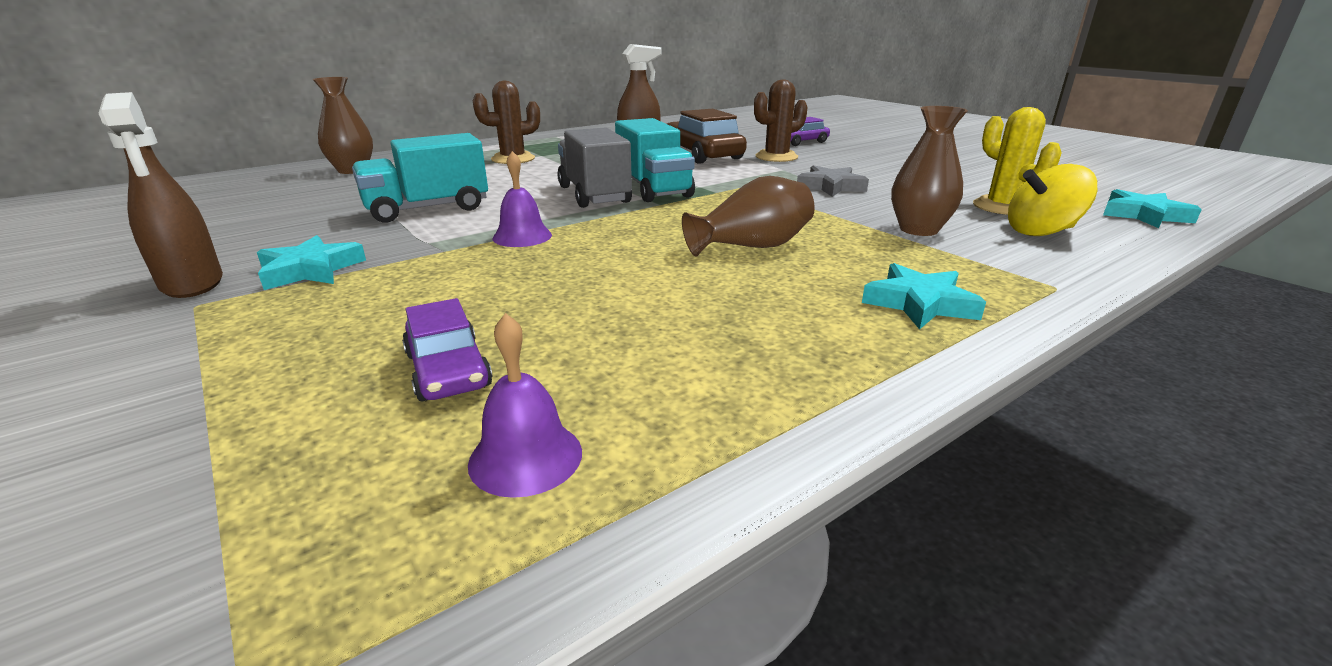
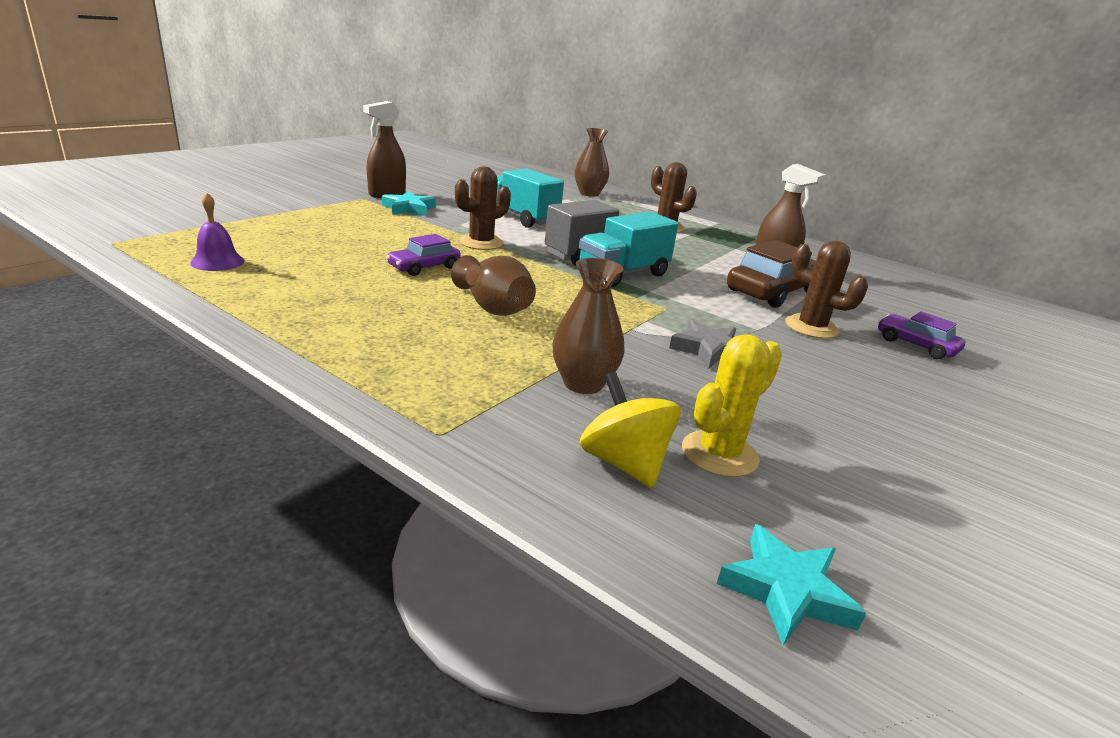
camera: 70 degrees right, 0 degrees up
purple car [402,298,492,402] -> purple car moved to [386,234,461,276]
purple bell [493,151,552,247] -> brown cactus [455,167,511,250]
turquoise star [862,263,986,330] -> none

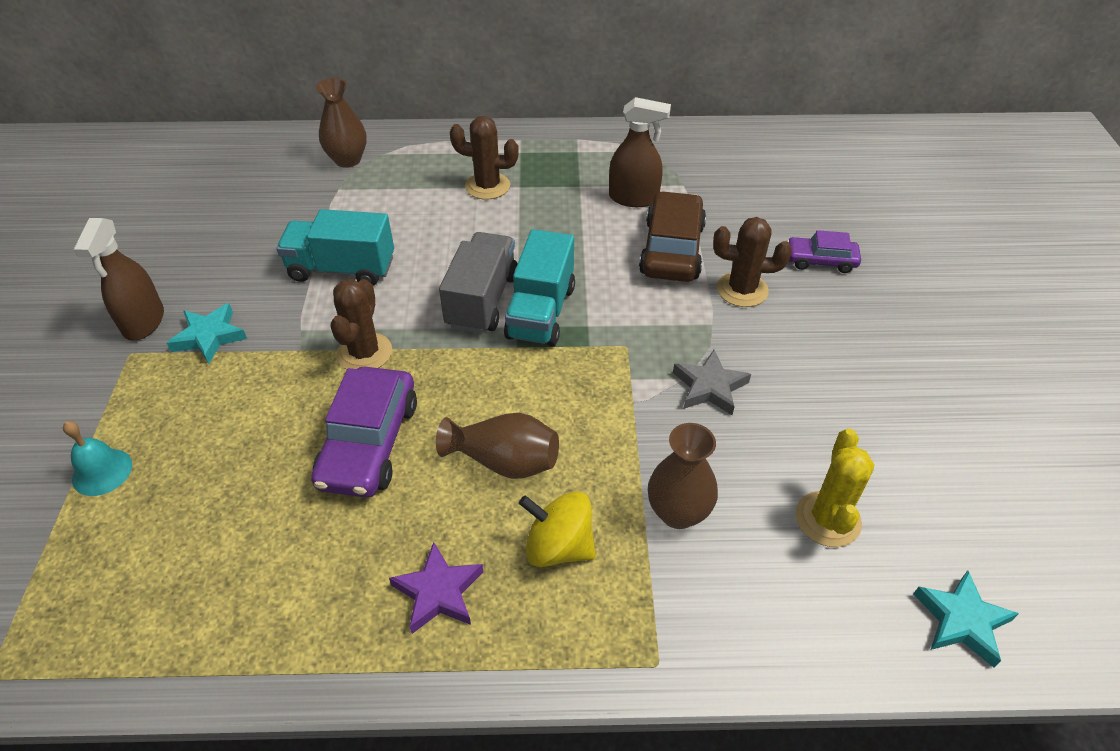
camera: 35 degrees left, 20 degrees up
purple bell [190,192,244,271] -> none
purple car [386,234,461,276] -> purple car [311,367,417,498], size x1.72
yellow spinning top [579,372,681,488] -> yellow spinning top moved to [519,491,596,567]
none -> turquoise bell [63,421,132,496]
none -> purple star [389,542,483,634]

